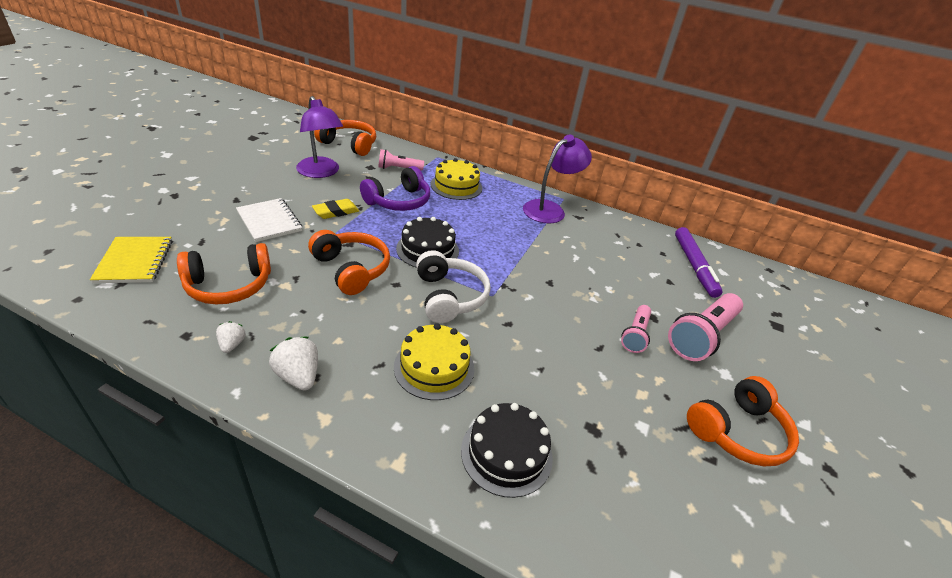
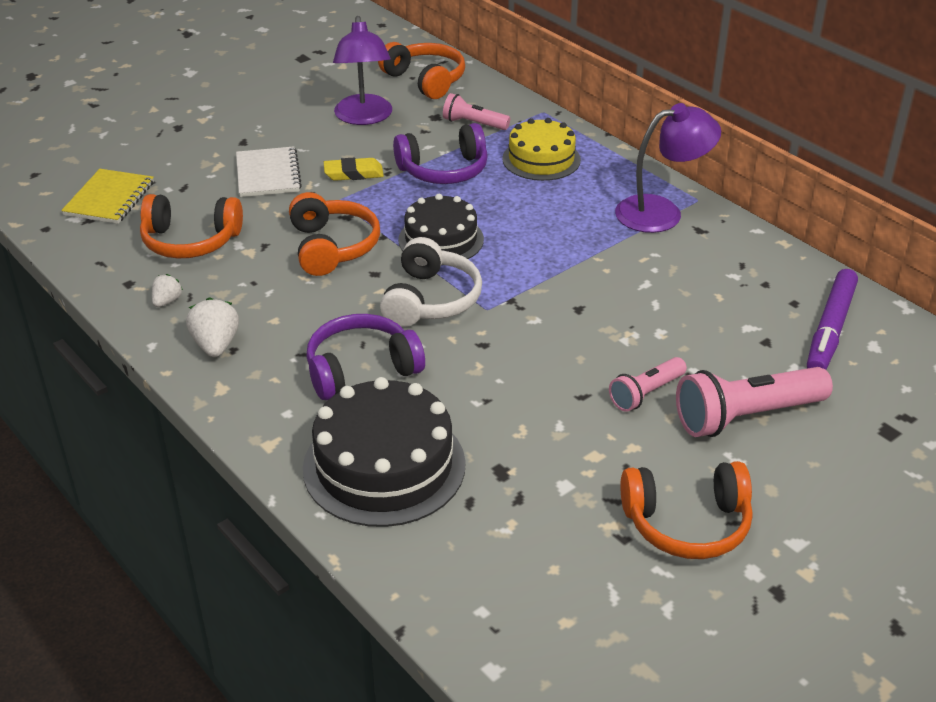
camera: 30 degrees right, 0 degrees up
yellow cake [394,323,475,400] -> purple headphones [306,314,425,400]
black cake [461,403,553,498] -> black cake [303,377,466,527], size x1.53

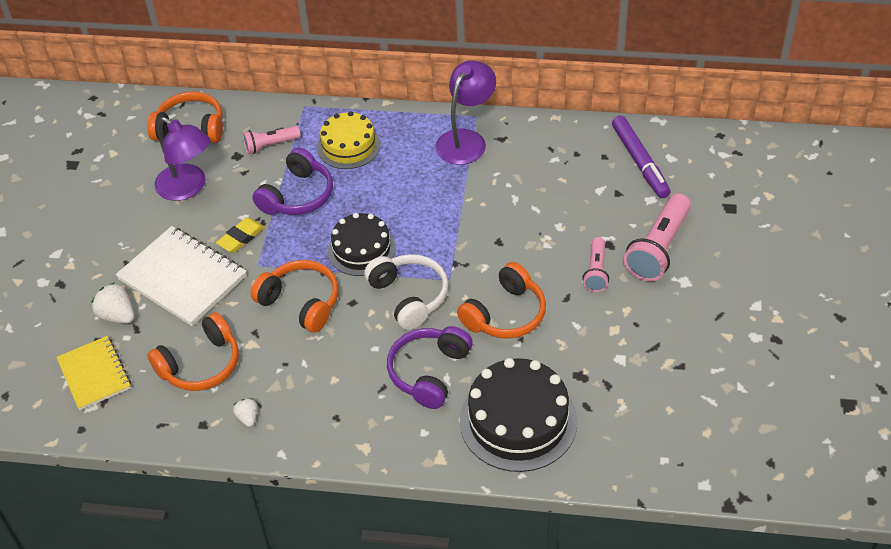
camera: 40 degrees left, 10 degrees up
white strawberry [186,297,239,357] -> white strawberry moved to [91,282,135,324]
white notebook [236,146,302,197] -> white notebook [116,226,247,326], size x1.56
orange headphones [620,461,753,559] -> orange headphones moved to [457,262,546,339]

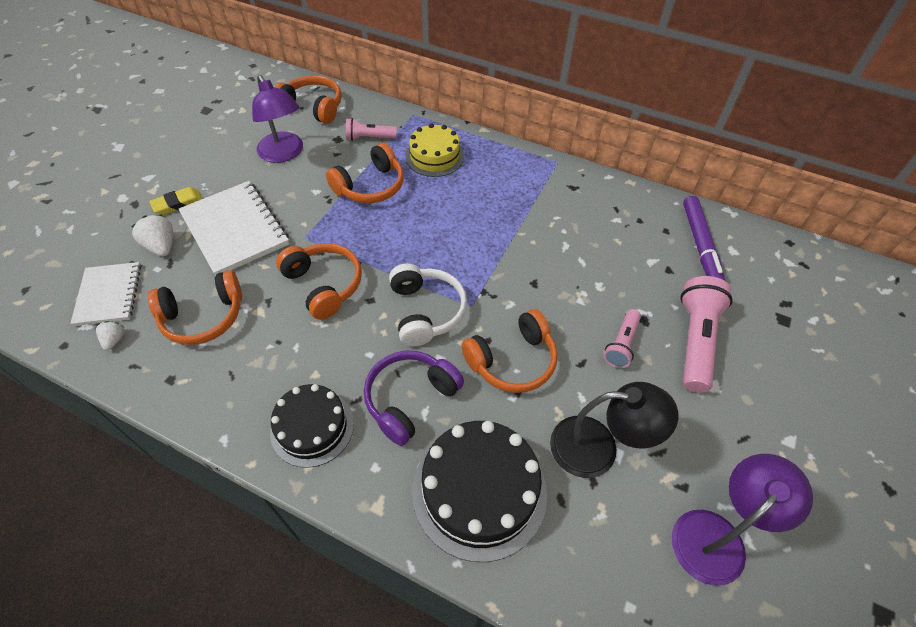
camera: 15 degrees right, 5 degrees up
yellow notebook [56,336,131,410] -> white notebook [70,262,141,326]
yellow eraser [216,217,265,253] -> yellow eraser moved to [149,187,203,215]
white strawberry [233,398,258,427] -> white strawberry moved to [96,321,125,350]
purple headphones [252,148,333,215] -> orange headphones [326,143,404,203]
black cake [328,213,396,276] -> black cake moved to [270,384,354,468]
purple lamp [435,60,496,165] -> purple lamp moved to [672,454,813,586]
pink flashlight [624,193,691,281] -> pink flashlight turned 150 degrees clockwise [680,276,733,393]
none -> black lamp [550,382,678,478]

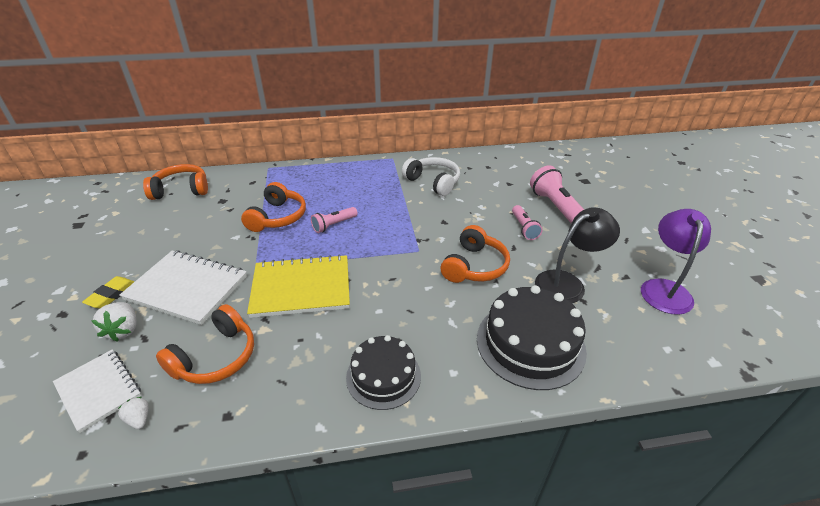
camera: 35 degrees left, 15 degrees down
white strawberry [131,215,173,256] -> white strawberry turned 120 degrees counterclockwise [91,302,137,342]
purple lamp [252,75,303,163] -> none
orange headphones [276,243,362,320] -> yellow notebook [247,254,350,318]
pink flashlight [346,118,397,141] -> pink flashlight moved to [311,207,358,233]
purple headphones [364,350,464,446] -> none
white headphones [389,263,467,346] -> white headphones moved to [402,157,460,196]
yellow cake [405,123,464,177] -> none
purple marker [683,196,725,281] -> none

